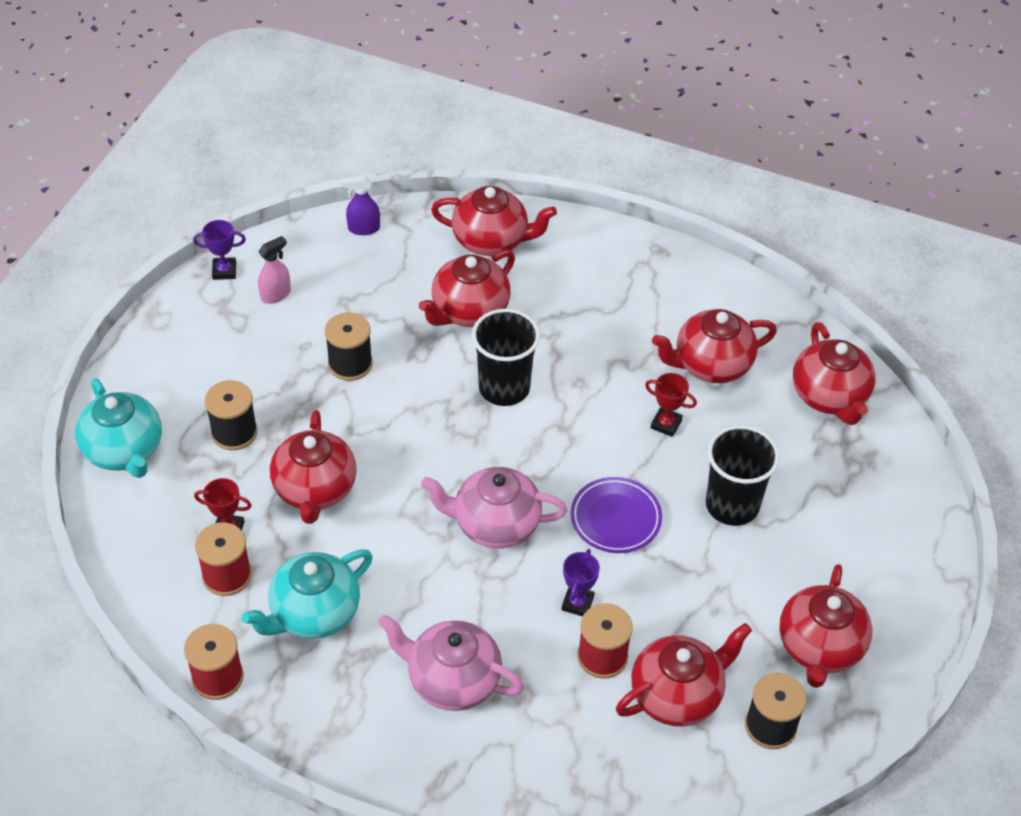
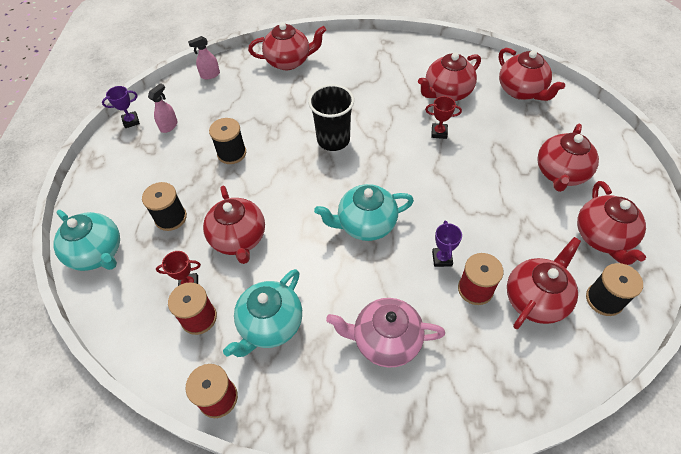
camera: 15 degrees left, 5 degrees up
purple spray bottle [343,176,380,235] -> pink spray bottle [188,36,220,79]
red teapot [419,250,515,327] -> red teapot moved to [537,124,599,192]
pink teapot [421,467,567,549] -> turquoise teapot [314,184,414,241]
purple plate [571,477,662,553] -> none
black cup [706,425,780,526] -> none

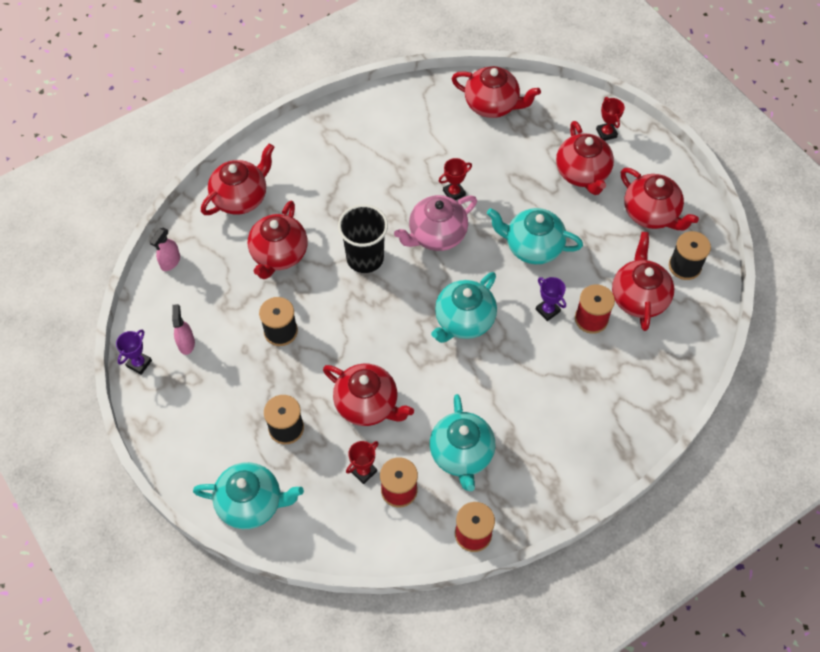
camera: 40 degrees left, 5 degrees up
pink teapot [326,298,445,368] -> pink teapot moved to [394,195,477,251]
red teapot [418,53,481,101] -> red teapot moved to [248,201,307,279]
none -> turquoise teapot [487,208,583,264]
none -> red trophy [596,97,625,141]

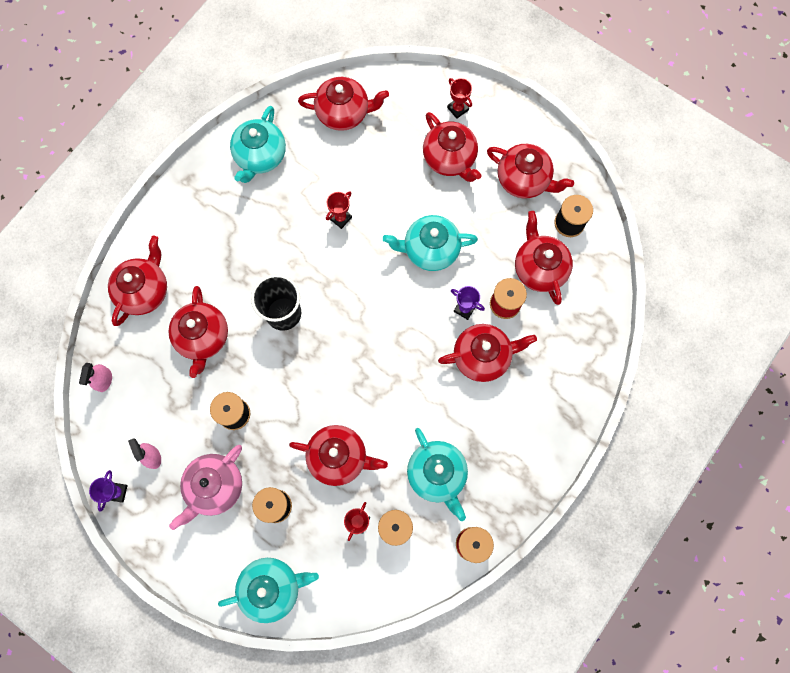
camera: 20 degrees left, 15 degrees up
pink teapot [394,195,477,251] -> pink teapot moved to [169,445,242,530]
turquoise teapot [431,272,497,343] -> turquoise teapot moved to [230,106,286,183]
none -> red teapot [438,324,537,382]

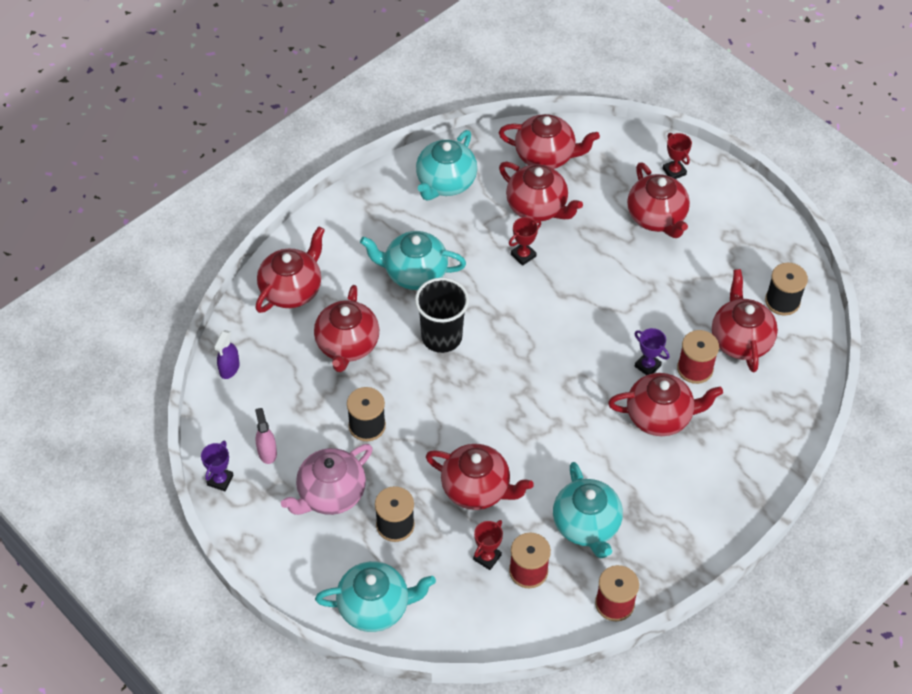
camera: 10 degrees right, 20 degrees down
pink spray bottle [79,363,112,392] -> purple spray bottle [214,330,240,379]
turquoise teapot [383,215,478,271] -> turquoise teapot moved to [360,231,466,290]
red teapot [487,144,574,199] -> red teapot moved to [499,162,583,221]

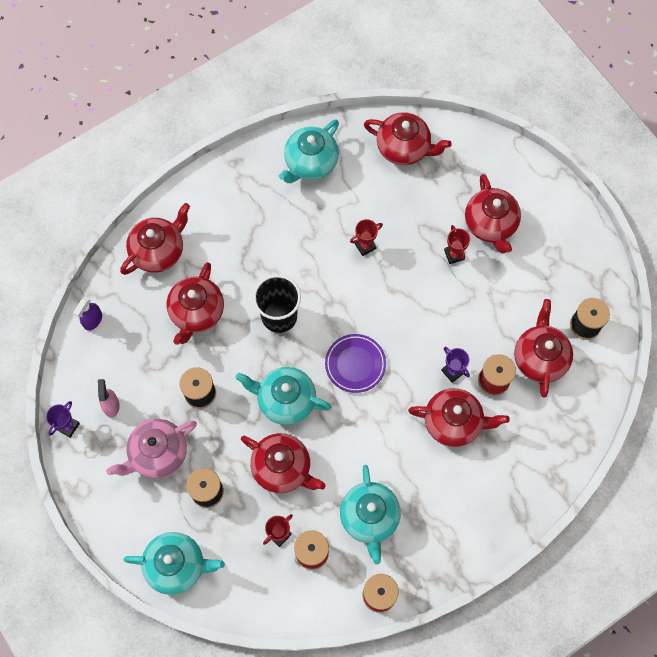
camera: 10 degrees right, 15 degrees up
turquoise teapot [360,231,466,290] -> turquoise teapot moved to [235,367,331,425]
red teapot [499,162,583,221] -> none
red trophy [662,133,692,179] -> red trophy moved to [444,225,470,264]
none -> purple plate [325,334,386,393]

